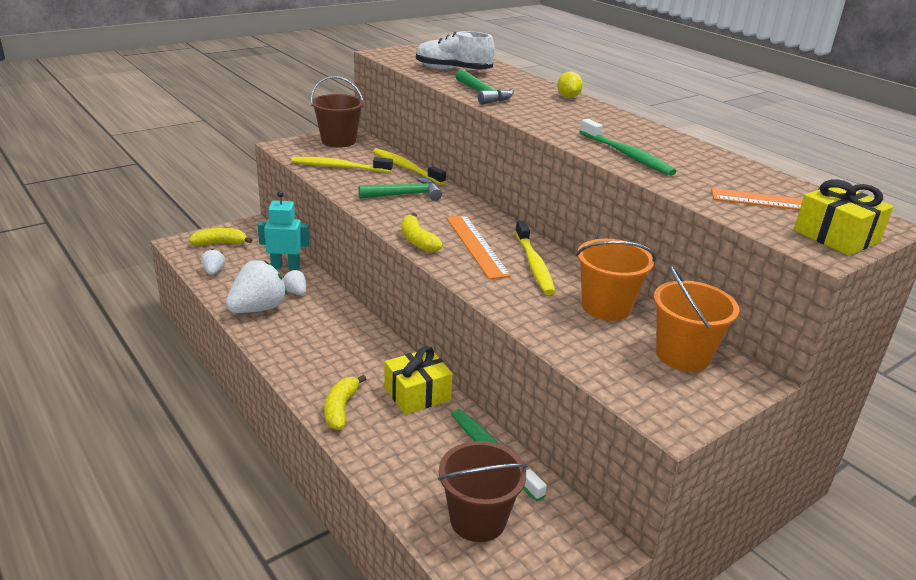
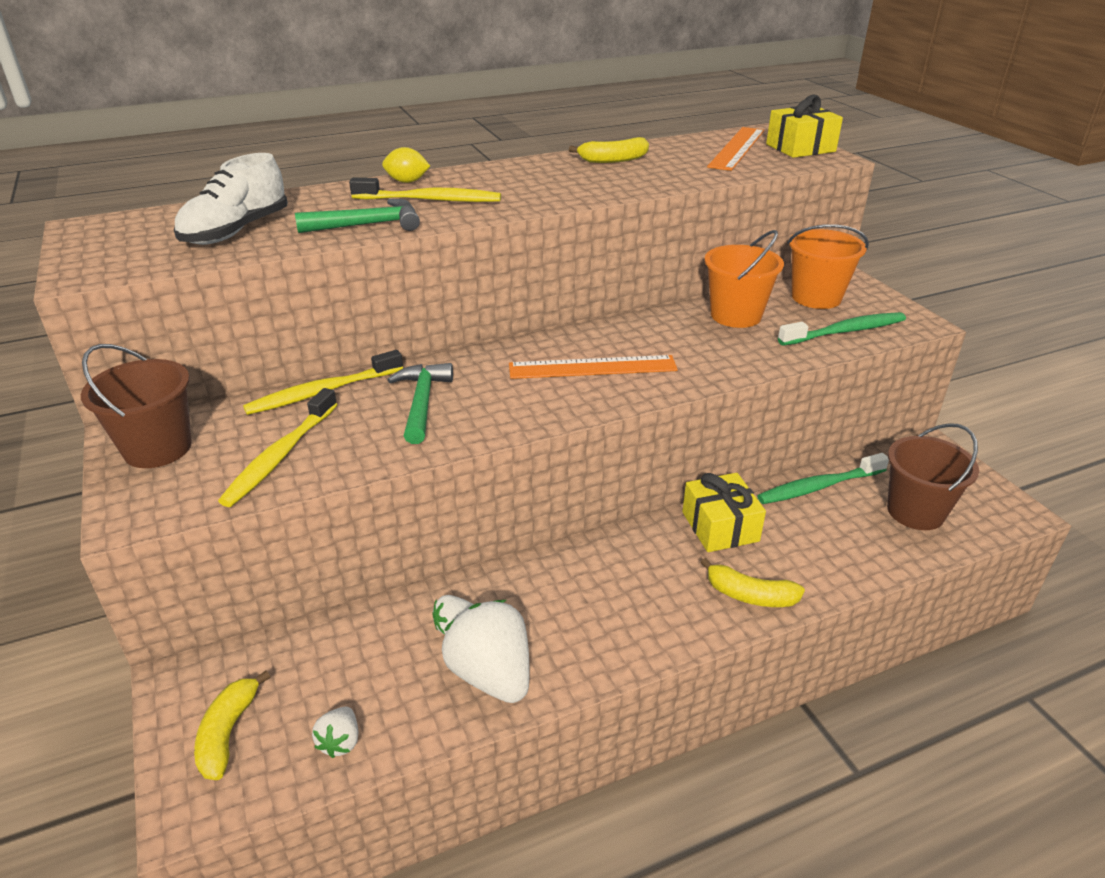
camera: 75 degrees left, 5 degrees up
white strawberry [201,249,225,275] -> white strawberry turned 90 degrees counterclockwise [312,707,358,758]
turquoise robot [258,191,309,270] -> none
yellow banana [402,213,443,252] -> yellow banana moved to [569,137,649,163]
yellow toothbrush [515,221,555,295] -> yellow toothbrush moved to [349,178,501,202]
green toothbrush [580,119,677,176] -> green toothbrush moved to [778,312,906,346]

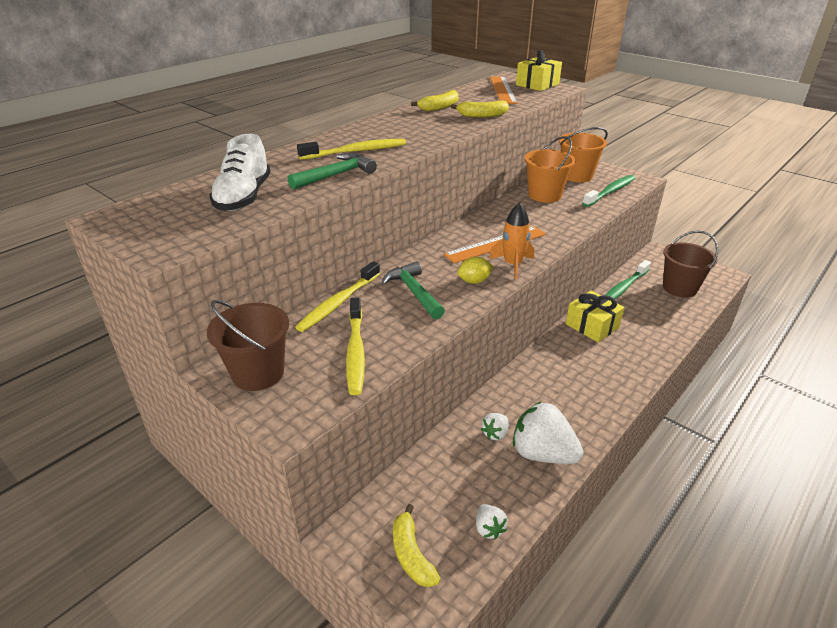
camera: 25 degrees left, 0 degrees up
yellow lemon [382,147,430,183] -> yellow lemon moved to [457,256,494,284]
yellow banana [700,558,805,607] -> yellow banana moved to [451,101,509,118]
none -> orange rocket [489,203,534,279]

